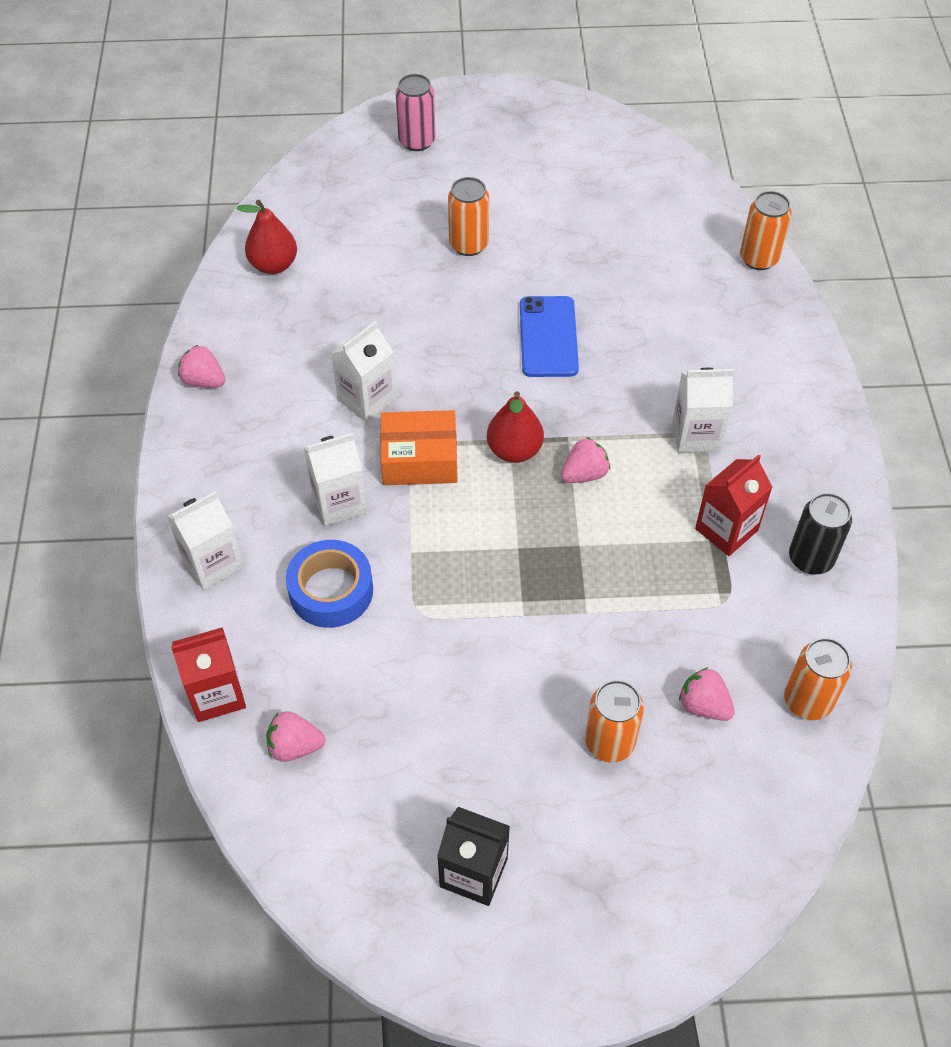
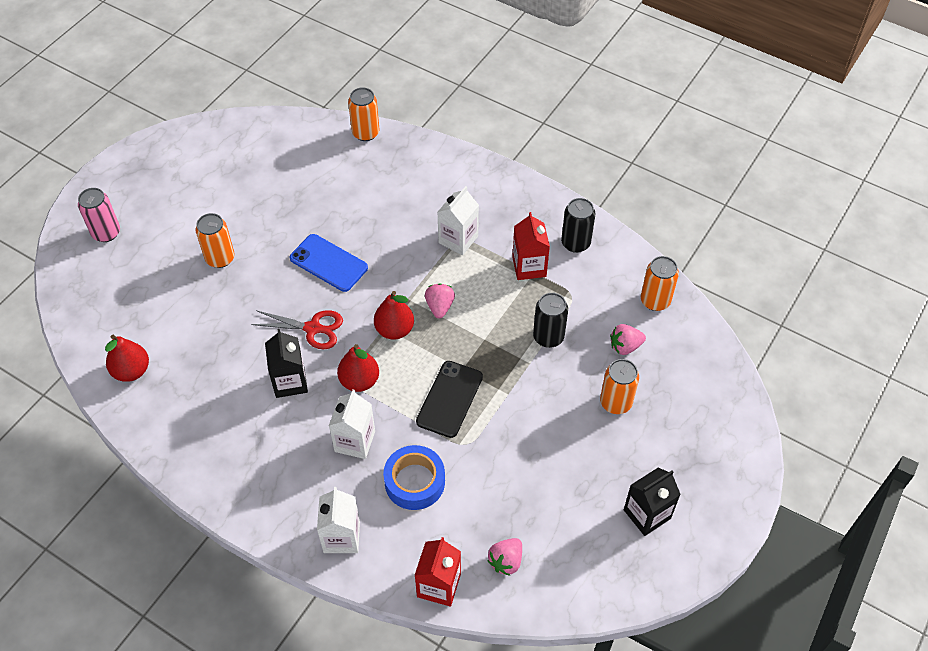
camera: 55 degrees left, 0 degrees up
pink strawberry [178,345,226,387] -> none
white carton [331,321,397,422] -> black carton [265,329,308,398]
orange box [380,410,457,485] -> red pear [337,344,379,392]
none -> red scissors [251,310,343,349]
none -> black phone [416,361,483,438]
none -> black can [533,293,568,348]

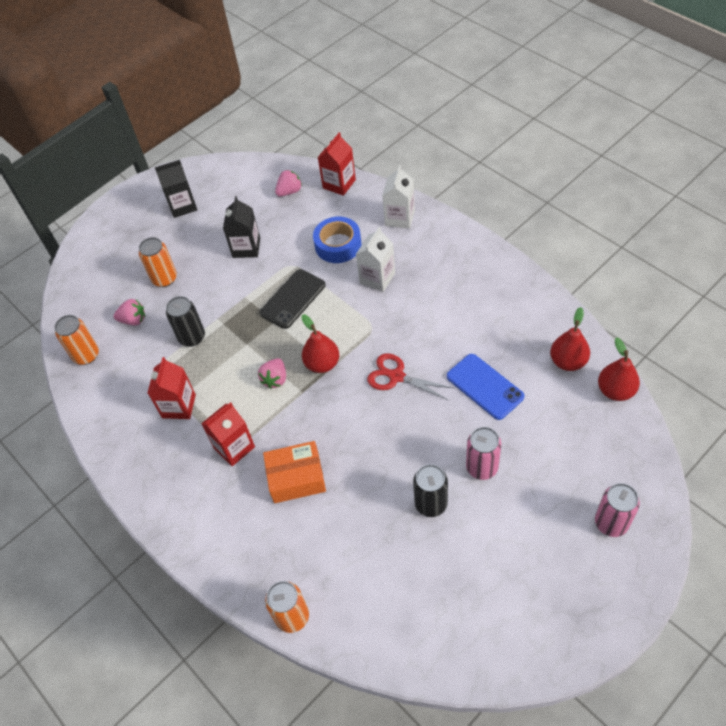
camera: 160 degrees left, 0 degrees up
orange can [196,213,235,268] -> pink can [466,427,501,480]
black carton [265,329,308,398] -> black carton moved to [223,196,260,258]
blue phone [290,234,368,292] -> blue phone moved to [447,354,525,420]
red pear [337,344,379,392] -> red pear moved to [598,337,640,401]
white carton [438,186,479,255] -> red carton [201,402,255,466]
black can [561,198,595,253] -> black can moved to [413,464,448,517]
none -> orange box [263,441,326,503]

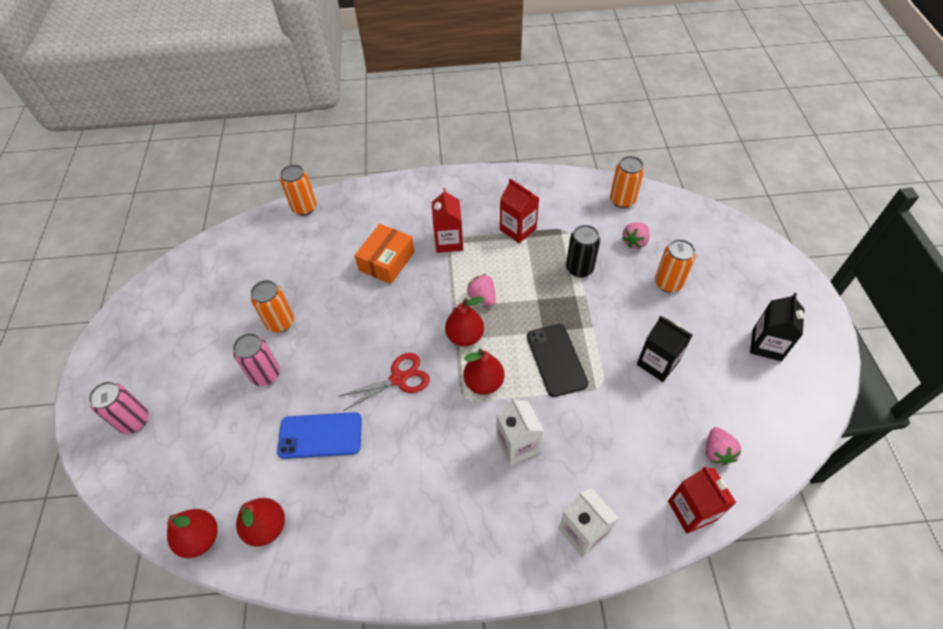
camera: 125 degrees right, 0 degrees up
blue tape [313,217,362,263] -> none
black can [413,464,448,517] -> orange can [251,280,294,332]
none -> red pear [463,348,504,395]

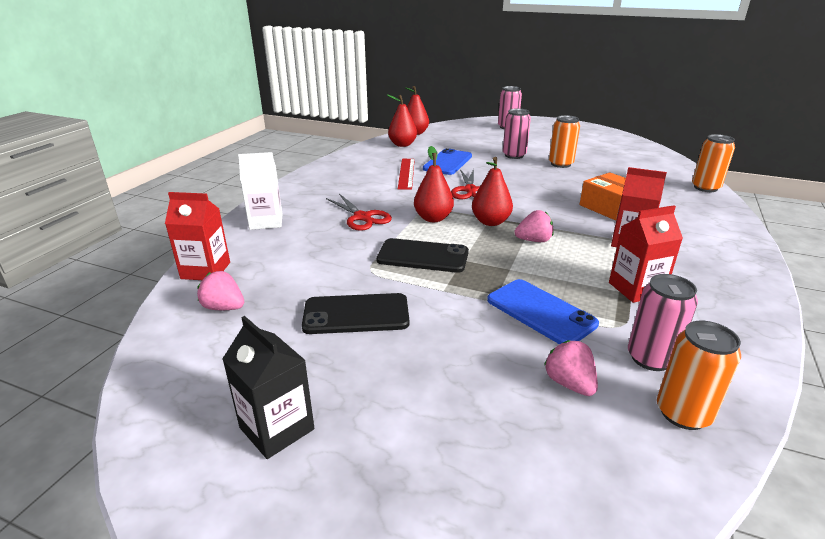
camera: 115 degrees right, 25 degrees down
white carton [496,397,544,465] -> red scissors [326,194,392,231]
black can [566,225,600,278] -> blue phone [487,279,599,344]
black carton [637,316,692,382] -> black phone [302,293,410,334]
orange can [655,239,696,292] -> none
none -> red ruler [398,159,415,190]
none -> pink can [628,274,698,371]

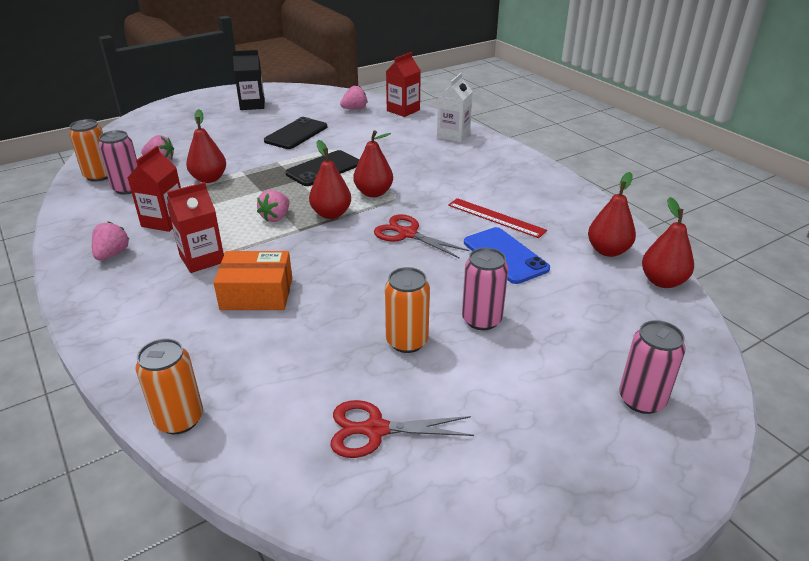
camera: 125 degrees right, 5 degrees up
red scissors [326,194,392,231] -> red scissors moved to [330,400,474,458]
blue phone [487,279,599,344] -> red pear [186,109,226,183]
none -> pink strawberry [92,222,129,260]

